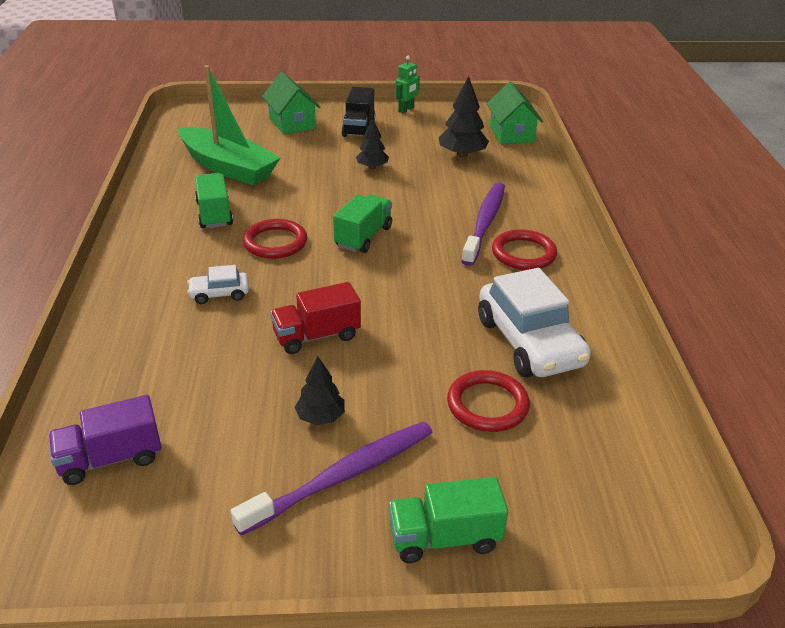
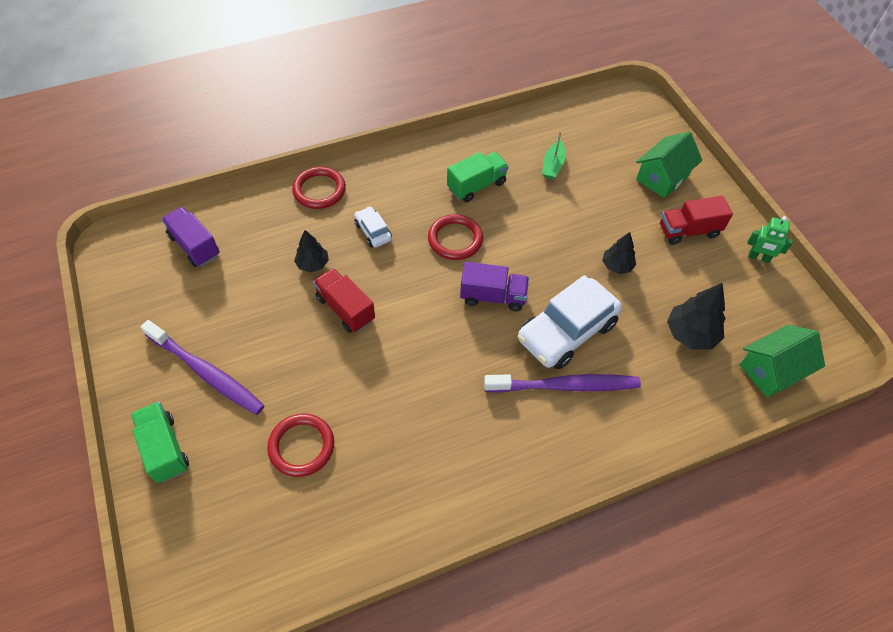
camera: 70 degrees right, 20 degrees up
green boat [178,65,280,186] -> green boat [542,131,566,179], size x0.44
black tree [295,356,345,425] -> black tree moved to [294,230,329,272]
green truck [333,194,392,253] -> purple truck [460,262,529,312]
black truck [341,87,375,137] -> red truck [660,196,733,245]
white car [478,268,591,378] -> white car moved to [518,275,622,370]
red ring [492,229,557,270] -> red ring moved to [292,167,346,209]

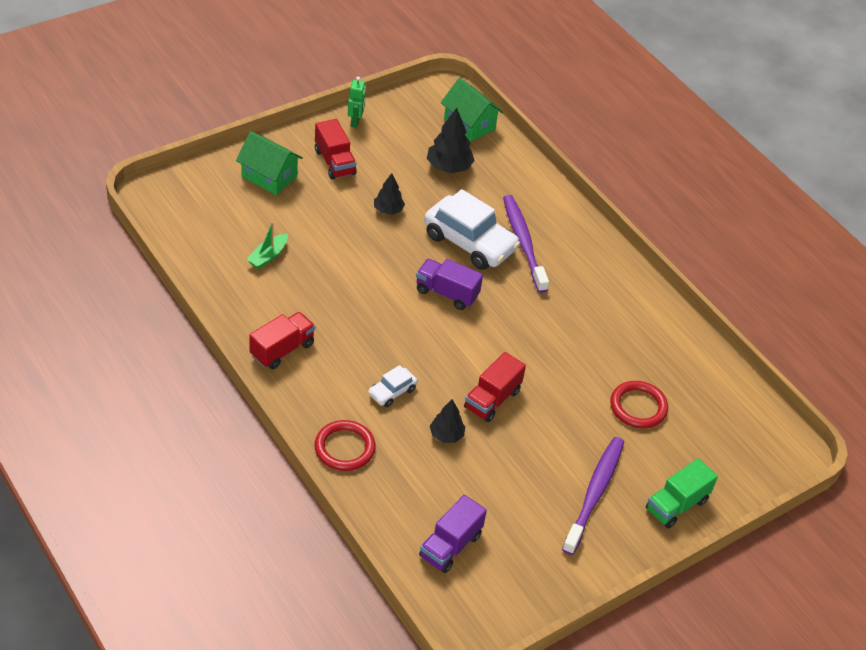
camera: 105 degrees left, 10 degrees down
red ring [428,214,483,260] -> none
green truck [447,152,509,202] -> none
purple truck [460,262,529,312] -> purple truck turned 60 degrees counterclockwise [416,259,483,310]
green boat [542,131,566,179] -> green boat turned 120 degrees clockwise [246,222,288,269]
none -> red truck [249,312,315,369]

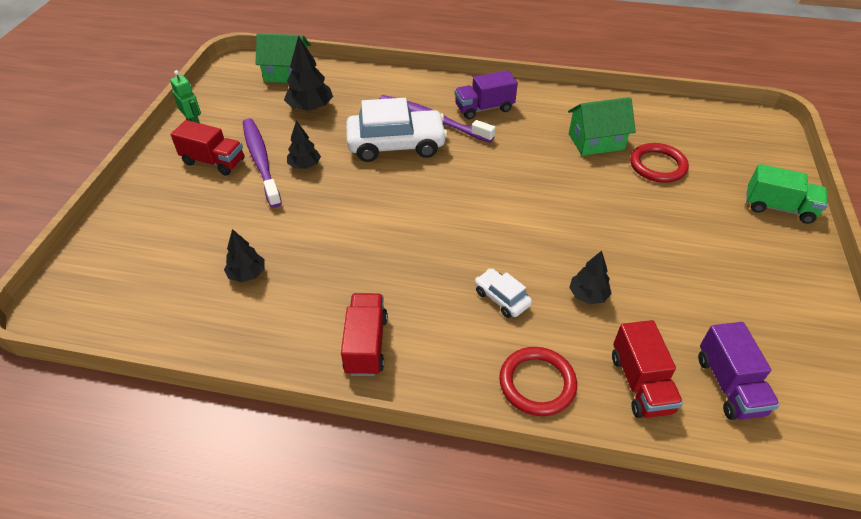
camera: 40 degrees left, 0 degrees up
green house [236,131,303,195] -> green house moved to [568,97,636,156]
green boat [246,222,288,269] -> black tree [224,229,265,282]
white car [368,365,417,407] -> white car turned 135 degrees clockwise [475,269,532,318]
purple truck [416,259,483,310] -> purple truck moved to [455,70,518,119]
red truck [464,352,526,422] -> red truck moved to [612,320,683,418]
purple toothbrush [562,437,624,555] -> purple toothbrush moved to [243,118,282,208]
green truck [646,458,718,528] -> green truck turned 75 degrees counterclockwise [746,164,828,224]

